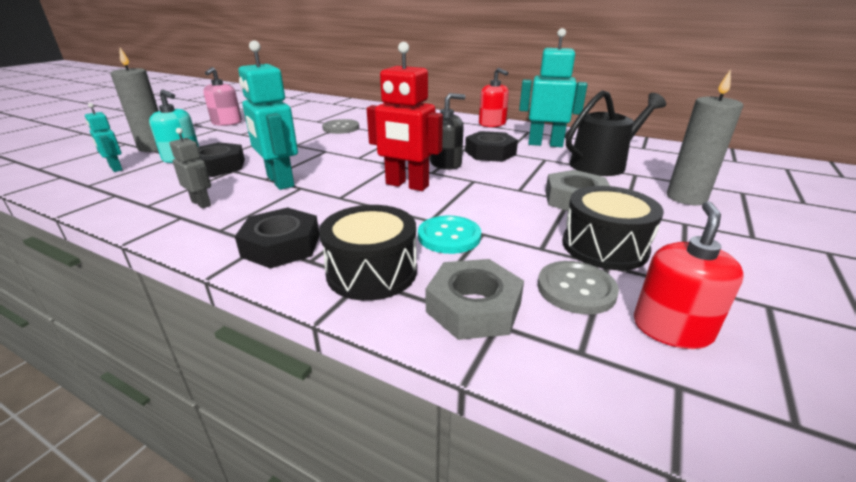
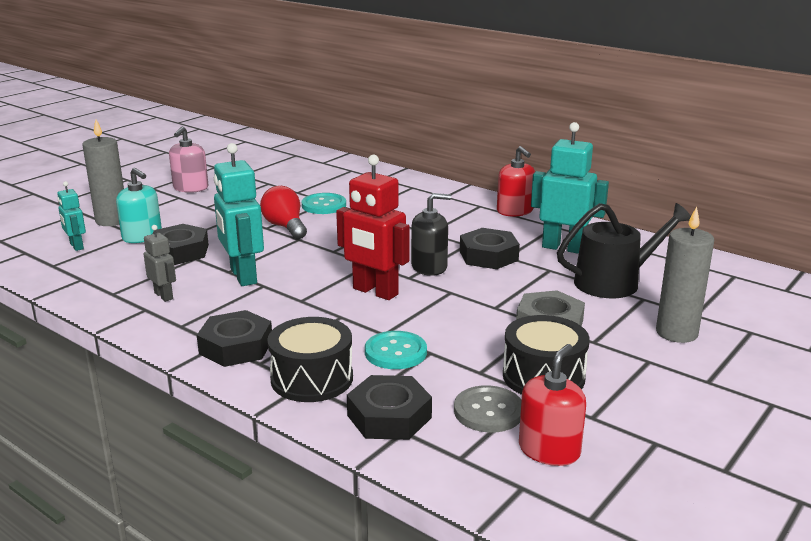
camera: 10 degrees right, 5 degrees down
grey button [322,119,359,134] -> turquoise button [302,193,346,214]
grey nut [426,259,524,340] -> black nut [347,375,432,440]
none -> red light bulb [260,186,307,239]

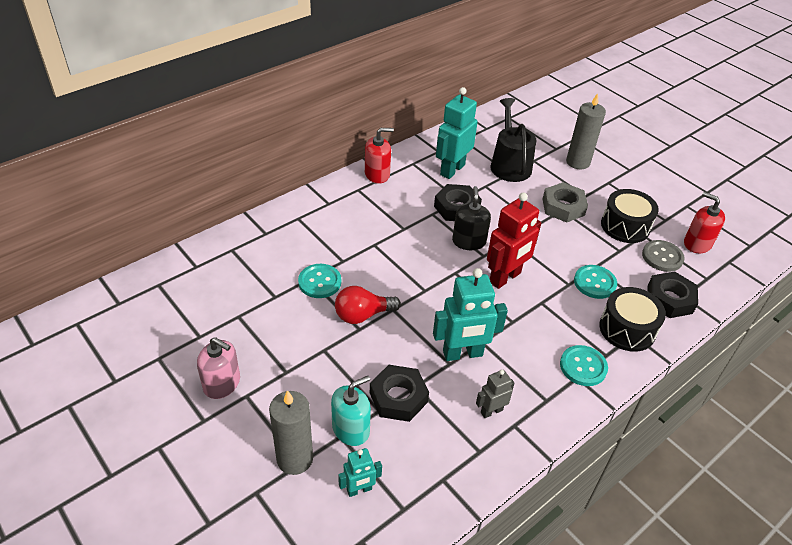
camera: 80 degrees left, 20 degrees up
black nut [197,310,272,367] -> turquoise button [560,345,608,386]

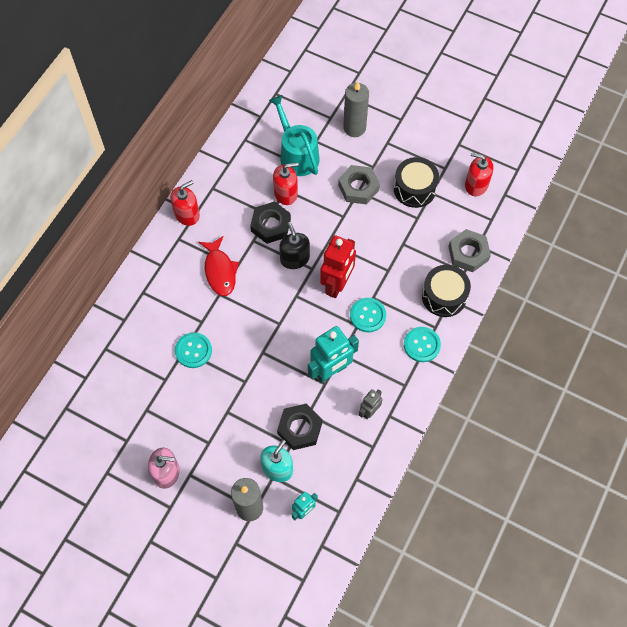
camera: 20 degrees left, 20 degrees up
red light bulb [335,286,401,324] -> none
turquoise robot [436,87,478,179] -> none
black watering can [490,98,536,182] -> turquoise watering can [269,95,320,176]
turquoise button [574,265,617,299] -> turquoise button moved to [350,298,386,332]
grey button [642,240,685,272] -> none
black nut [647,271,698,318] -> grey nut [448,229,491,272]
none -> red fish [199,236,239,296]
none -> red soap dispenser [273,163,299,205]

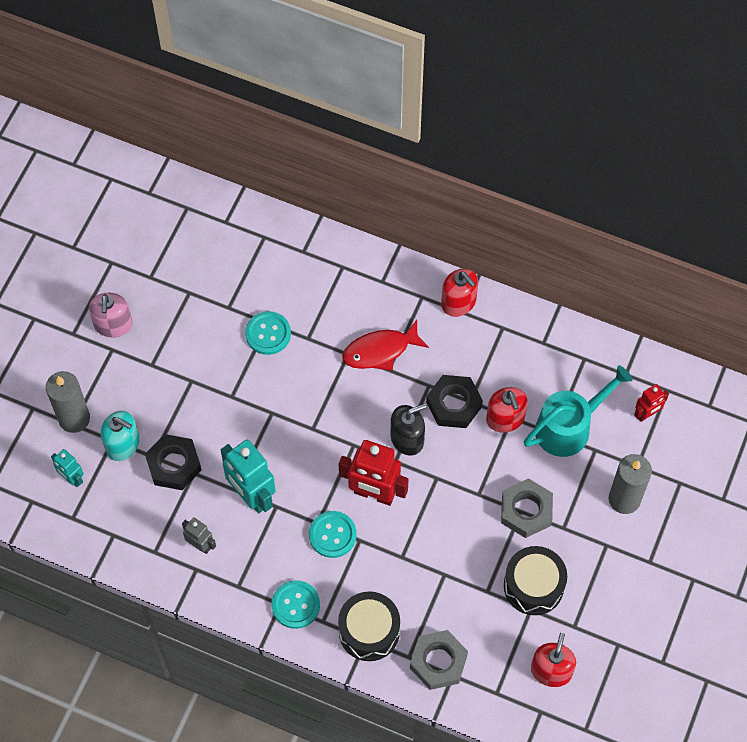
camera: 85 degrees right, 0 degrees up
none -> red robot [634,384,669,422]

